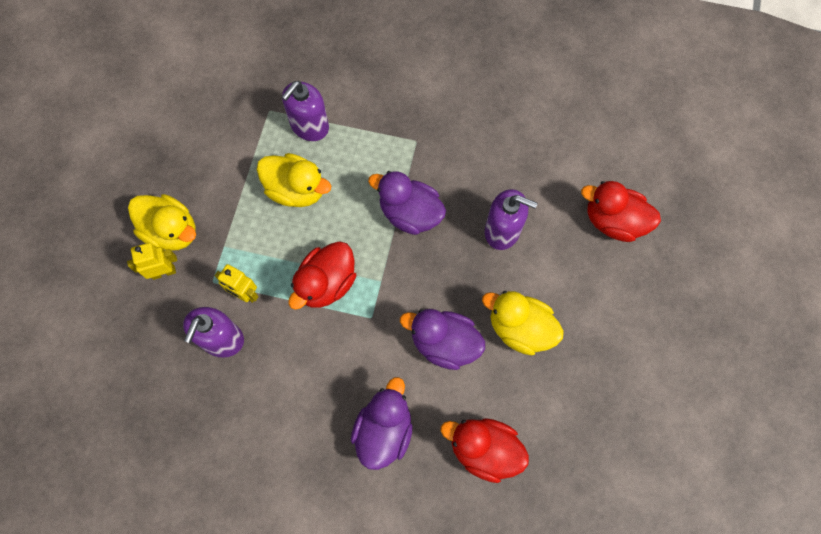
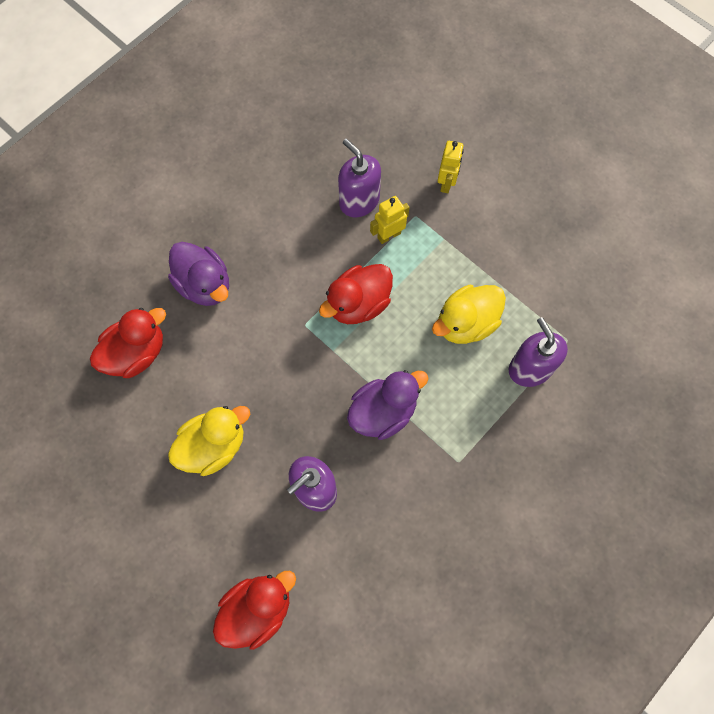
camera: 120 degrees right, 0 degrees up
yellow duck [128,194,196,251] -> none
red duck [288,241,357,310] -> red duck turned 105 degrees counterclockwise [319,264,393,324]
purple duck [400,309,485,370] -> none

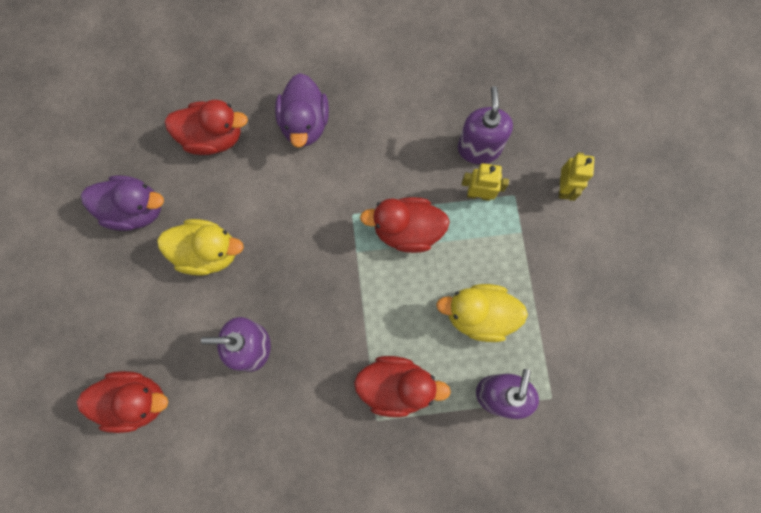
camera: 40 degrees right, 5 degrees up
purple duck [347,370,429,440] -> purple duck moved to [81,175,164,231]
yellow robot [438,141,464,193] -> yellow robot turned 45 degrees counterclockwise [559,152,594,201]
none -> red duck [354,356,451,417]

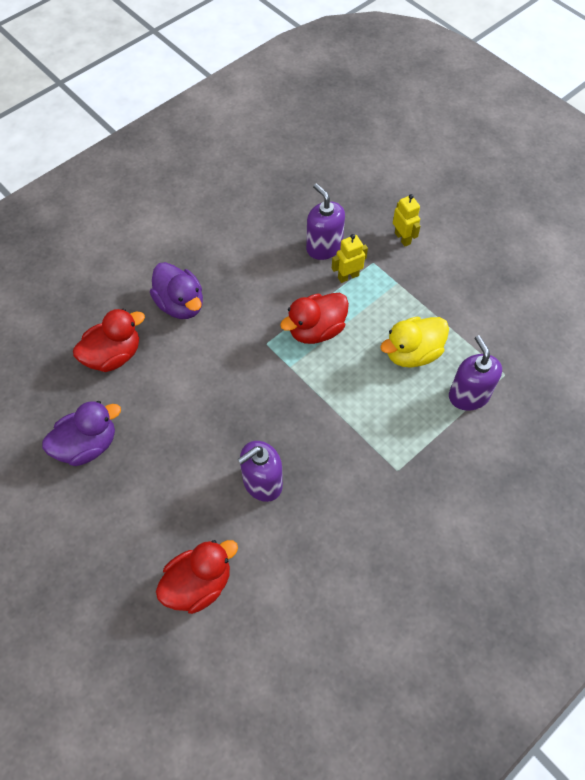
camera: 35 degrees left, 15 degrees down
yellow duck [157,219,244,276] -> none
red duck [354,356,451,417] -> none

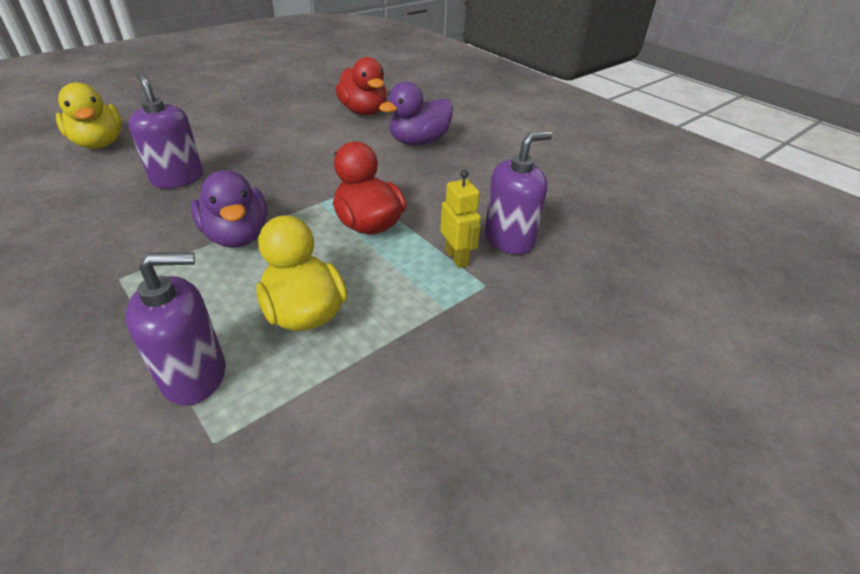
camera: 90 degrees right, 20 degrees down
purple duck [42,401,121,466] -> purple duck moved to [191,170,267,248]
red duck [156,540,238,614] -> yellow duck [56,83,122,149]
yellow robot [393,194,420,247] -> none

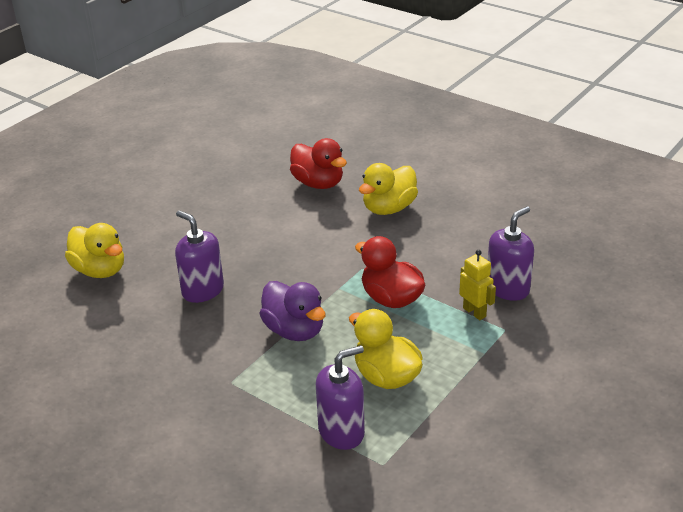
camera: 10 degrees left, 5 degrees down
purple duck [379,81,453,145] -> yellow duck [359,163,418,215]

